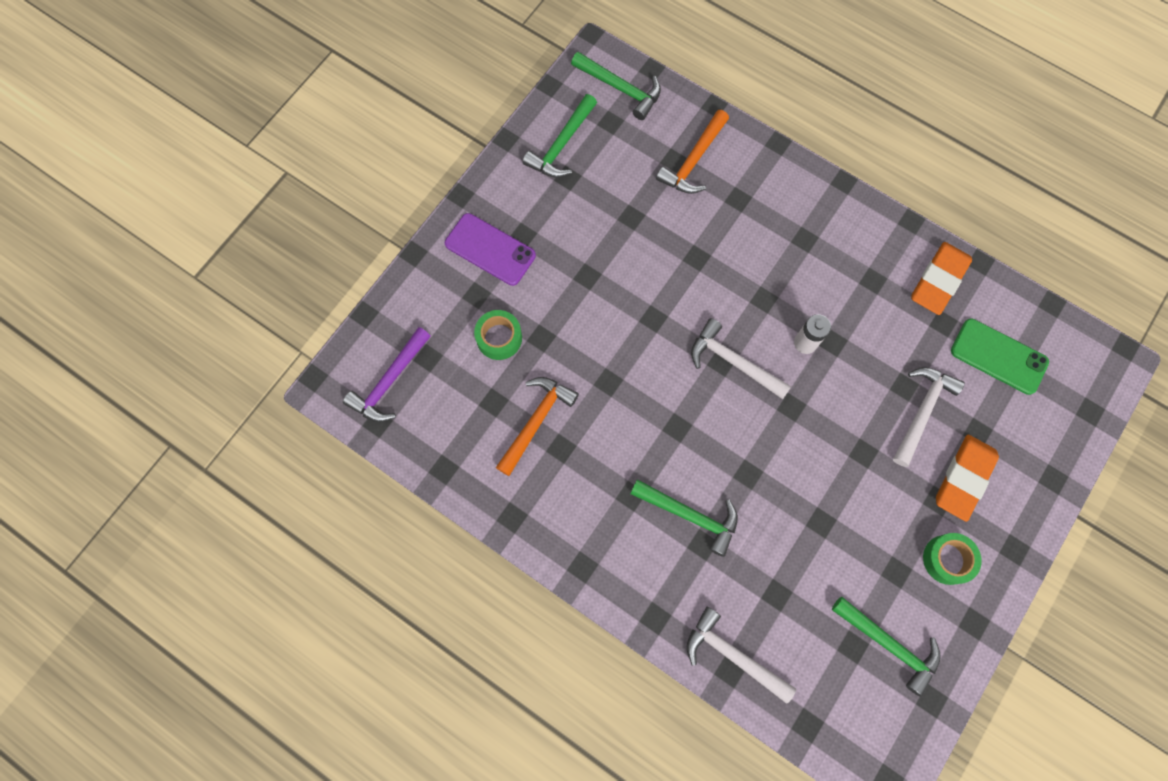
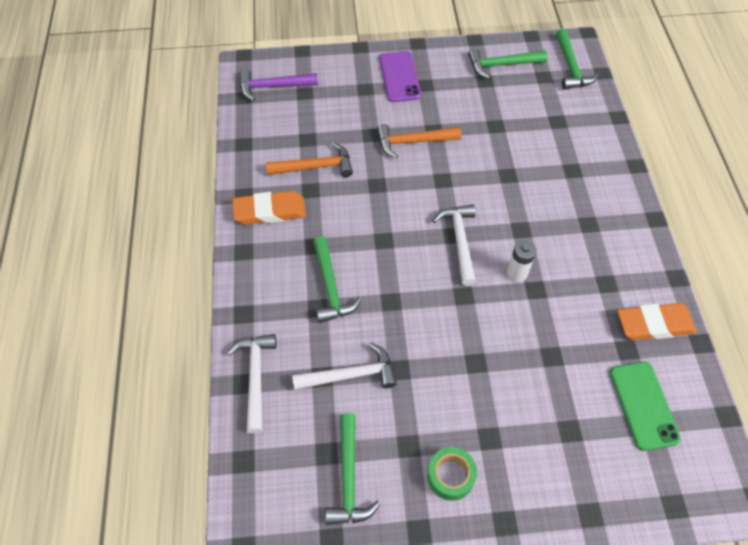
camera: 50 degrees right, 15 degrees down
green tape [474,310,522,360] -> none
orange hammer [656,110,729,194] -> orange hammer moved to [377,124,461,158]
white hammer [893,367,965,467] -> white hammer moved to [292,342,397,390]
orange eraser [936,435,999,522] -> orange eraser moved to [232,191,306,225]

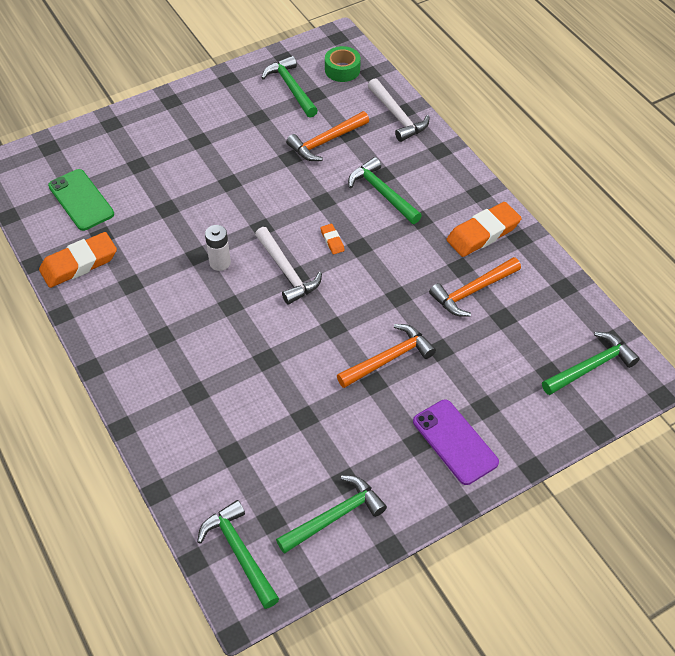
camera: 155 degrees right, 5 degrees down
purple hammer [239,69,318,101] -> green hammer [542,332,640,395]
white hammer [292,342,397,390] -> orange hammer [286,111,369,161]
green tape [427,447,477,501] -> green tape moved to [325,46,361,82]
none -> orange eraser [320,224,345,255]

